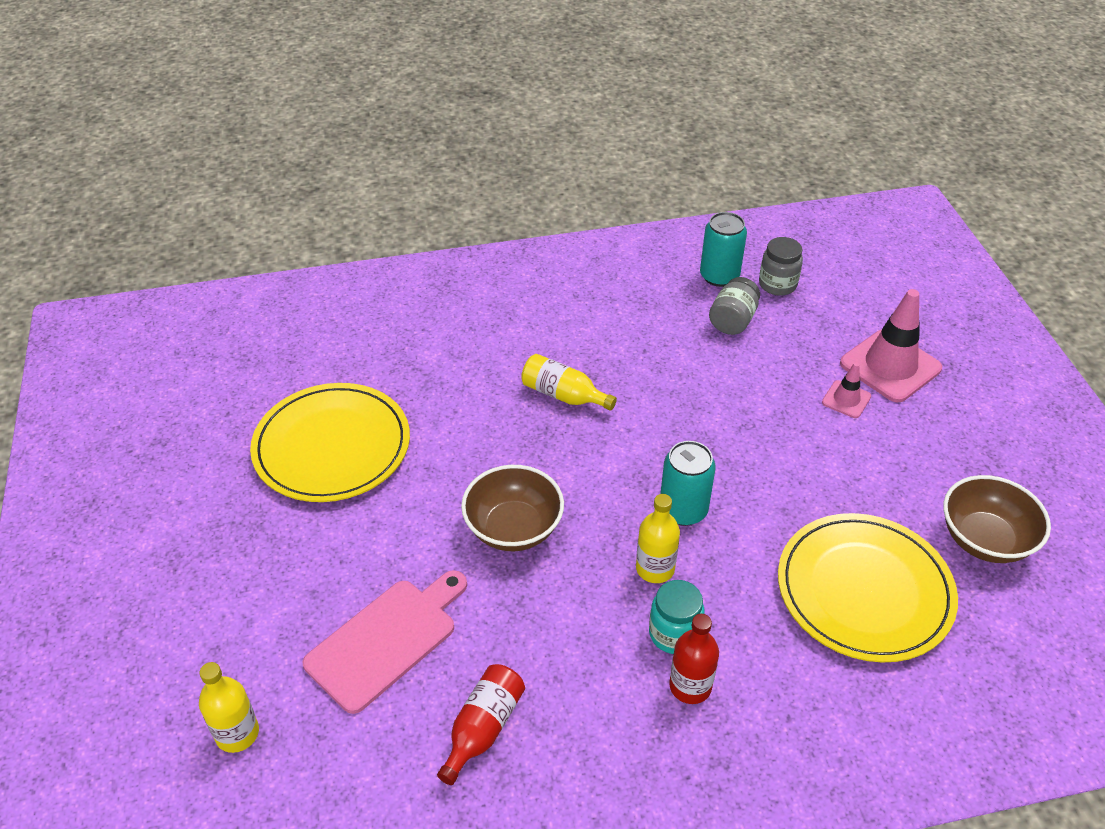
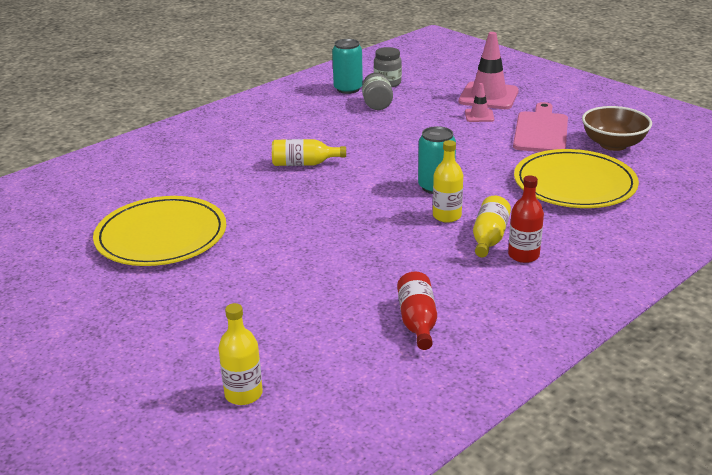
camera: 30 degrees left, 15 degrees down
pink cutting board [302,570,467,714] -> pink cutting board moved to [513,102,568,152]
brown bowl [461,465,564,551] -> none
turquoise jar [649,580,704,654] -> yellow bottle [473,196,511,257]

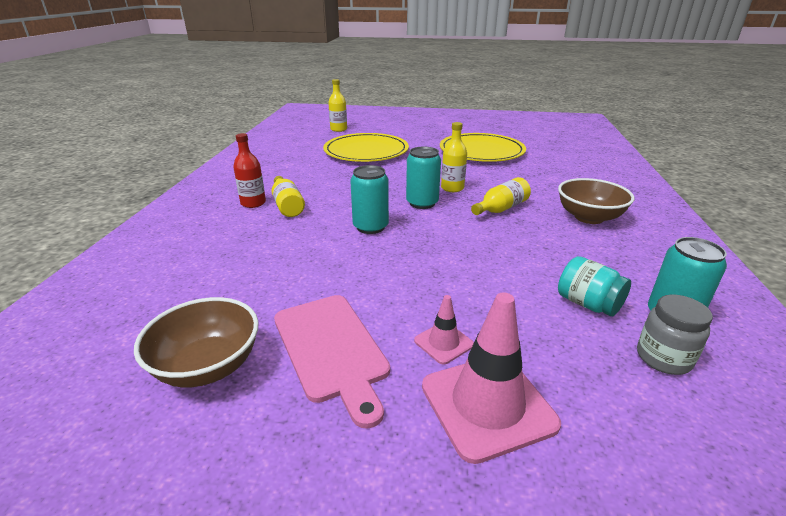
camera: 140 degrees right, 0 degrees up
grey jar [362,72,393,110] -> turquoise jar [558,256,631,316]
red bottle [397,272,437,350] -> none
yellow bottle [433,140,463,223] -> yellow bottle moved to [441,122,467,192]
yellow plate [514,149,639,208] -> yellow plate moved to [323,133,409,162]
none -> turquoise can [406,146,441,209]
none -> brown bowl [558,178,634,224]

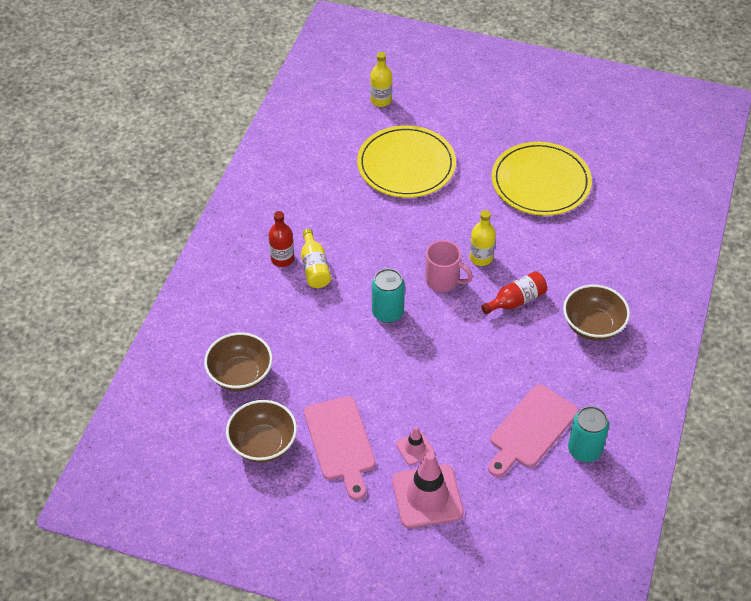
camera: 10 degrees right, 20 degrees up
turquoise can [406,146,441,209] -> pink mug [425,240,473,292]
yellow bottle [471,177,531,215] -> red bottle [481,271,547,314]
turquoise jar [558,256,631,316] -> pink cutting board [488,385,579,477]
grey jar [637,294,713,375] -> none
none -> brown bowl [204,332,273,391]

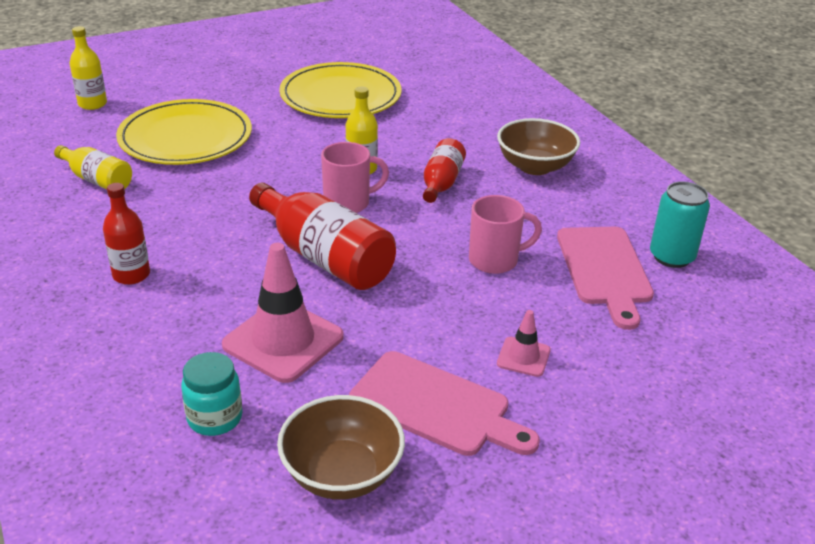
camera: 45 degrees left, 15 degrees down
brown bowl [204,332,273,391] -> turquoise jar [181,352,242,436]
yellow bottle [301,229,331,288] -> yellow bottle moved to [54,145,132,189]
turquoise can [372,268,405,323] -> red bottle [249,183,396,290]
pink traffic cone [392,452,464,528] -> pink traffic cone moved to [222,243,344,383]
none -> pink mug [469,195,542,274]

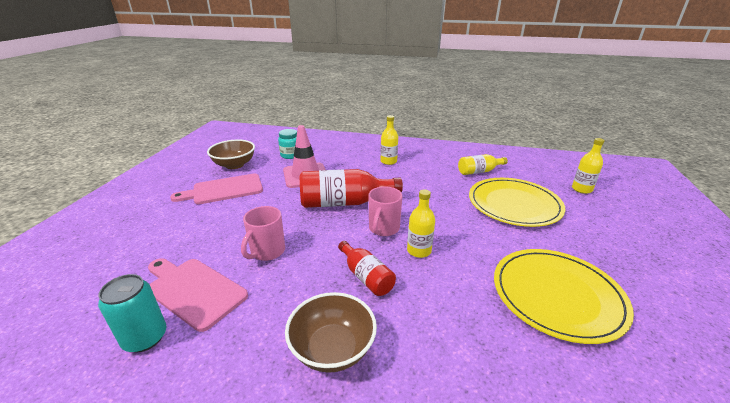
camera: 130 degrees right, 5 degrees down
red bottle [103,183,150,285] -> yellow bottle [381,115,398,165]
pink traffic cone [497,310,551,377] -> none

